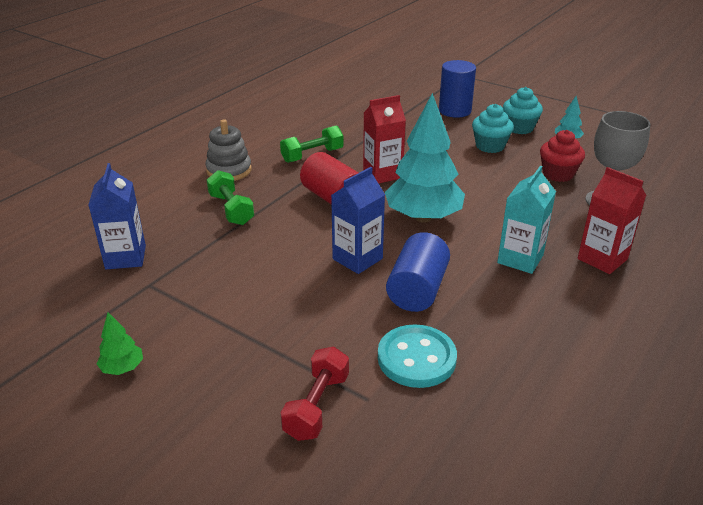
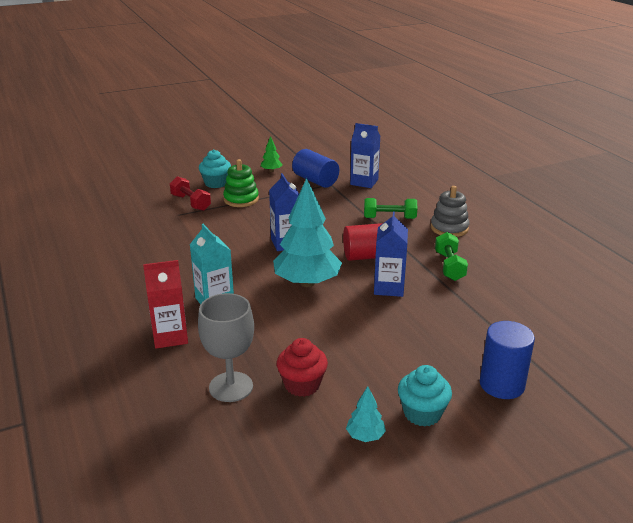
camera: 120 degrees right, 5 degrees down
red carton [363,95,406,184] -> blue carton [374,211,408,297]
turquoise button [378,324,457,388] -> none
blue cylinder [386,232,450,312] -> blue cylinder moved to [292,149,339,188]
turquoise cupcake [472,104,514,153] -> turquoise cupcake moved to [199,150,231,188]
none -> green stacking toy [223,159,259,207]

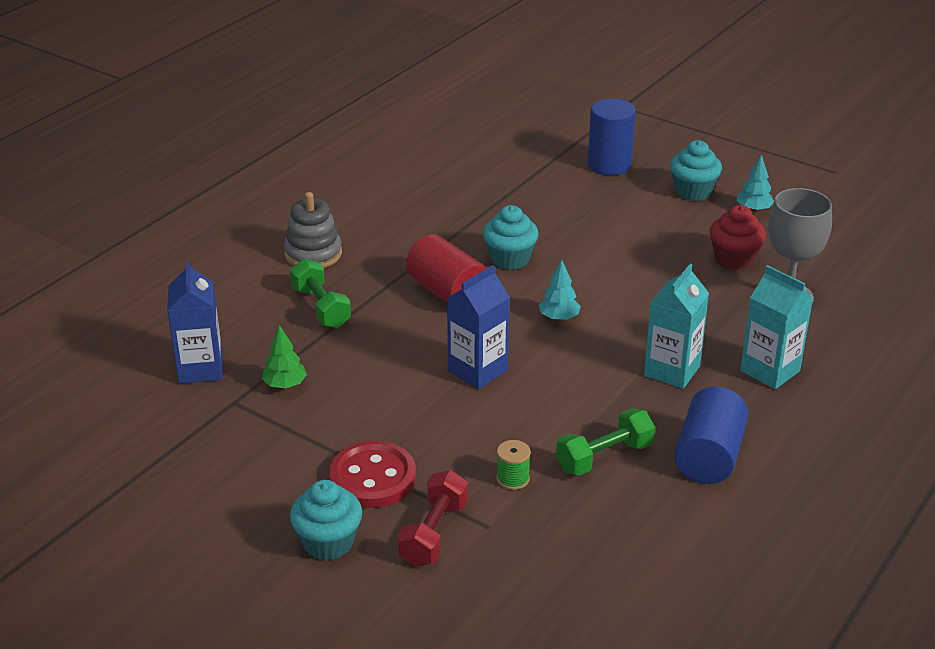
camera: 120 degrees left, 5 degrees up
red carton [143,260,188,349] -> turquoise carton [740,265,813,389]
green stacking toy [223,159,259,207] -> red button [329,441,416,508]
green tree [261,136,282,172] -> green tree moved to [262,325,307,389]
turquoise tree [273,178,342,287] -> turquoise tree [539,260,581,321], size x0.43
blue cylinder [292,149,339,188] -> blue cylinder moved to [674,387,748,484]
blue carton [374,211,408,297] -> turquoise cupcake [483,205,539,270]
green dumbbell [435,232,468,281] -> green dumbbell moved to [556,408,655,476]
none -> green spool [496,440,531,490]

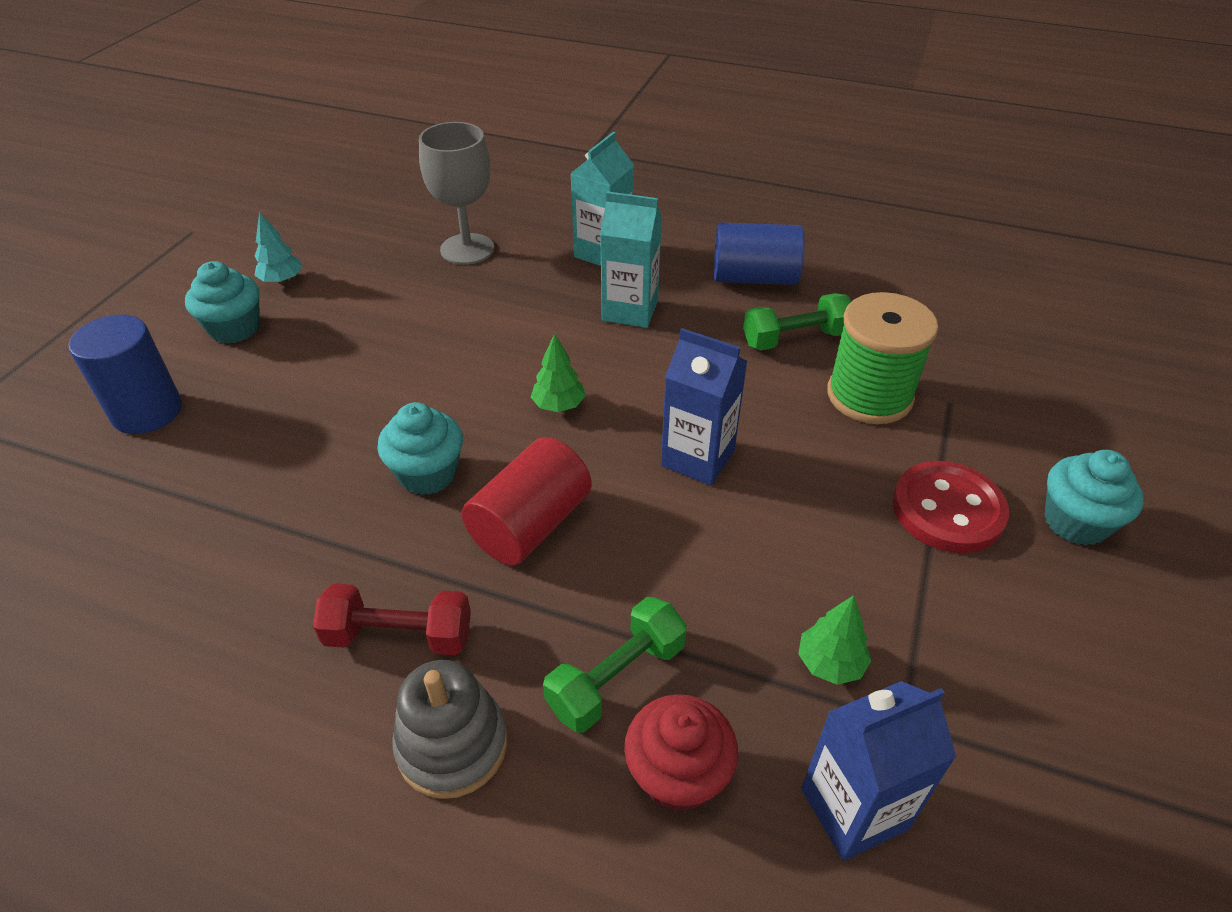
camera: 105 degrees left, 10 degrees up
red dumbbell [397,470,468,567] -> red dumbbell moved to [313,583,471,655]
green spool [496,440,531,490] -> green spool [827,292,938,424], size x2.31
turquoise tree [539,260,581,321] -> green tree [531,334,586,412]
green dumbbell [556,408,655,476] -> green dumbbell turned 60 degrees counterclockwise [743,293,851,350]
red cupcake [710,205,766,270] -> red cupcake moved to [624,694,738,813]

